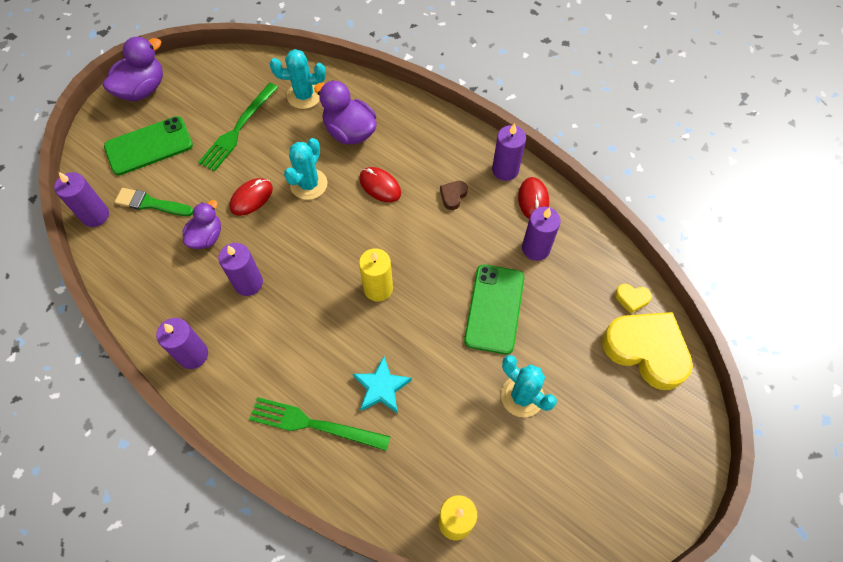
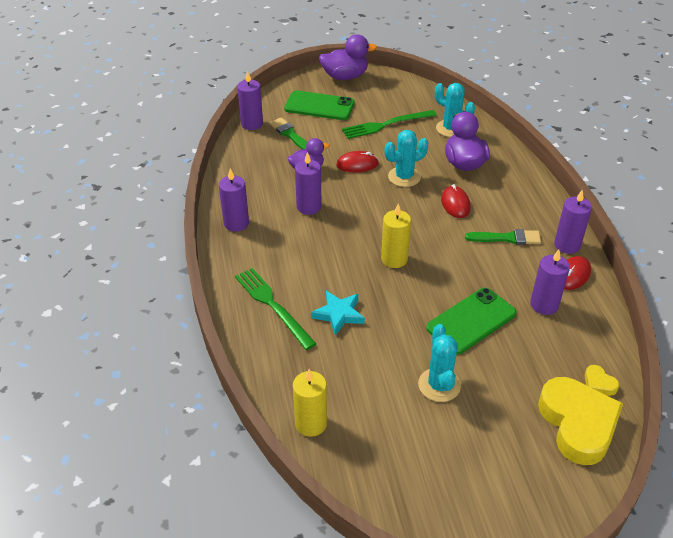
camera: 40 degrees right, 20 degrees down
brown heart [440,181,468,210] -> green brush [465,229,541,245]

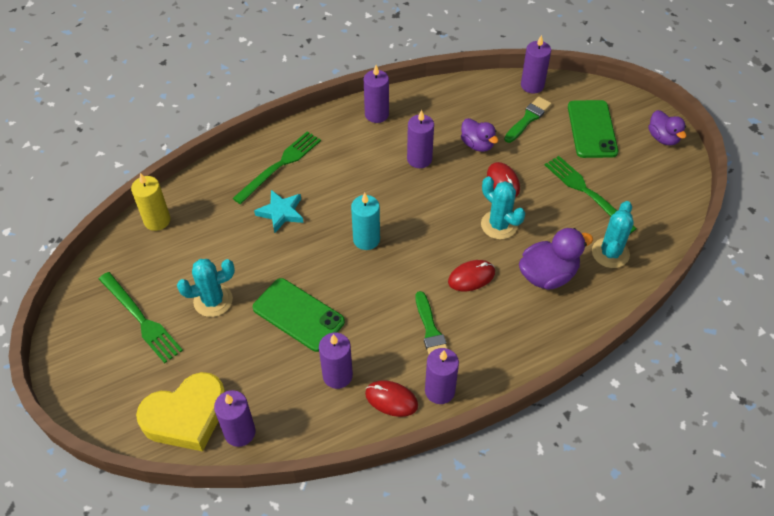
camera: 75 degrees right, 10 degrees up
purple duck [319,34,377,80] -> purple duck [648,110,686,146], size x0.66
yellow candle [381,203,411,268] -> turquoise candle [351,193,380,250]
yellow heart [585,365,620,396] -> purple candle [214,390,256,447]
none -> green fork [99,272,183,363]

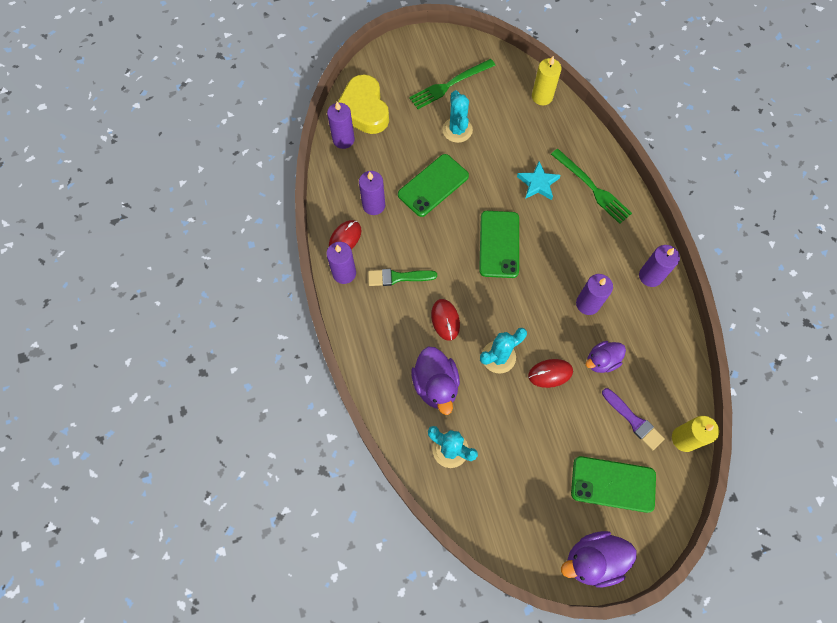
camera: 100 degrees right, 15 degrees up
turquoise candle [351,193,380,250] -> green phone [479,211,519,278]
green brush [504,96,552,143] -> purple brush [602,388,665,450]
purple candle [521,35,551,93] -> yellow candle [672,416,719,452]
green fork [545,156,637,234] -> none
purple duck [648,110,686,146] -> purple duck [561,531,637,587], size x1.51

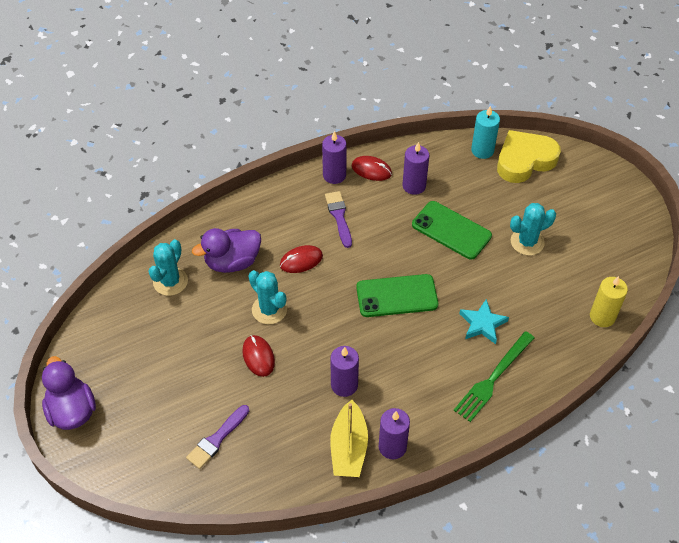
camera: 80 degrees right, 15 degrees down
purple candle [327,102,355,149] -> turquoise candle [471,106,500,159]
green brush [368,269,437,286] -> purple brush [325,191,352,248]
green fork [409,59,495,109] -> none
green phone [571,456,656,513] -> none
purple duck [586,341,626,373] -> none
yellow candle [672,416,719,452] -> none
none -> yellow boat [330,400,368,477]

